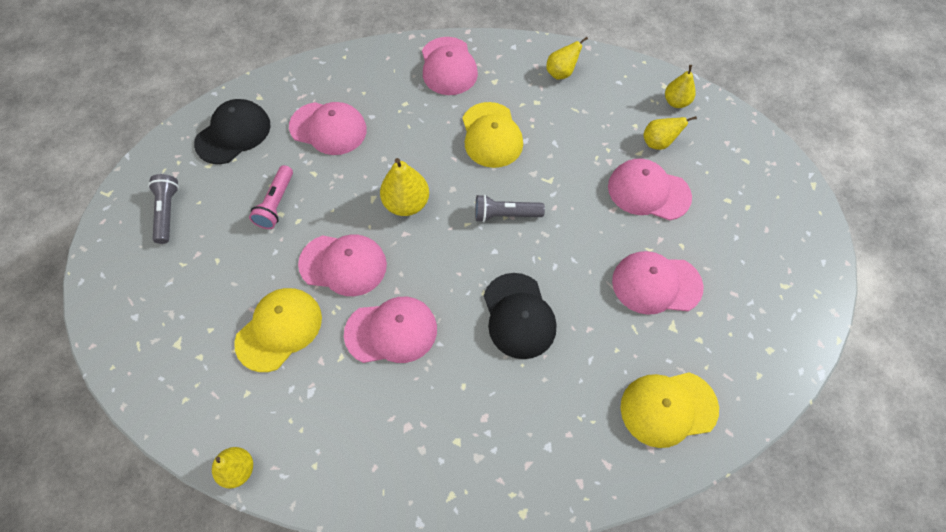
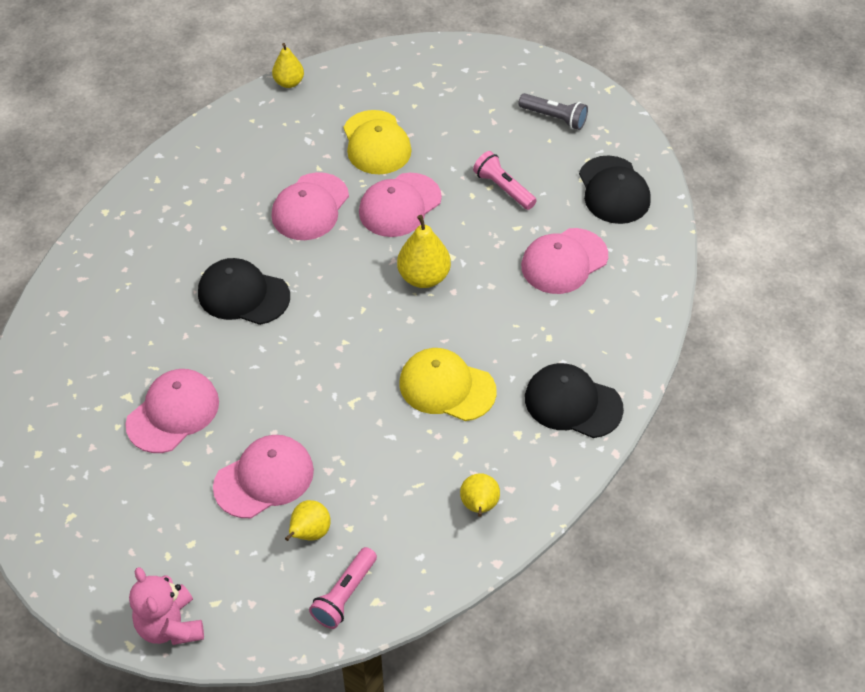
camera: 125 degrees right, 10 degrees down
pink cap [422,37,478,95] -> black cap [525,363,624,438]
grey flashlight [475,194,545,222] -> none
yellow cap [620,372,719,448] -> none
yellow pear [665,65,696,108] -> pink flashlight [309,547,377,629]
none -> pink teddy bear [129,567,204,645]

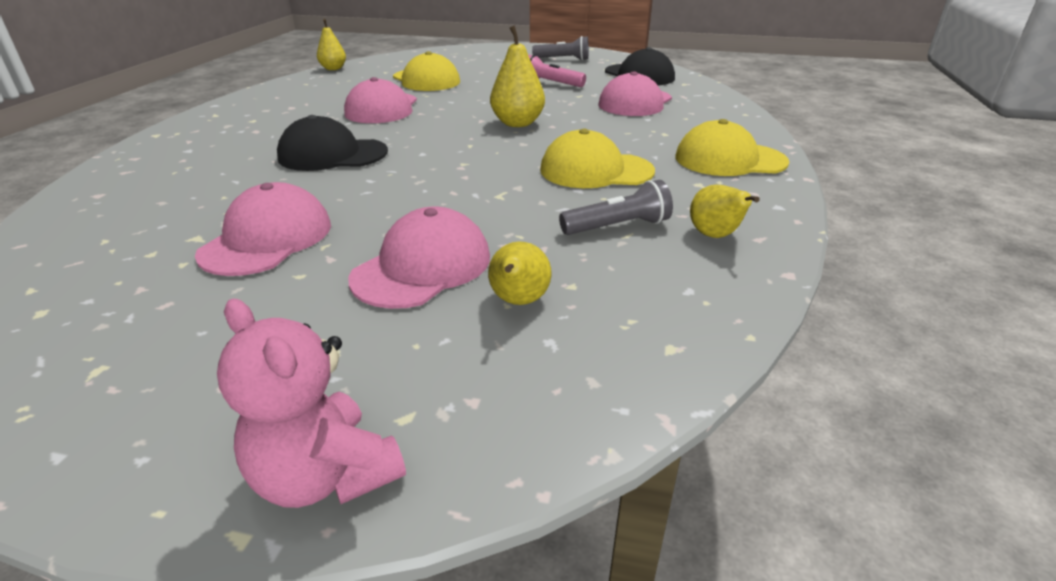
camera: 20 degrees left, 20 degrees down
pink flashlight [309,547,377,629] -> none
pink cap [359,173,442,237] -> none
black cap [525,363,624,438] -> yellow cap [675,119,789,176]
none -> grey flashlight [559,180,673,235]

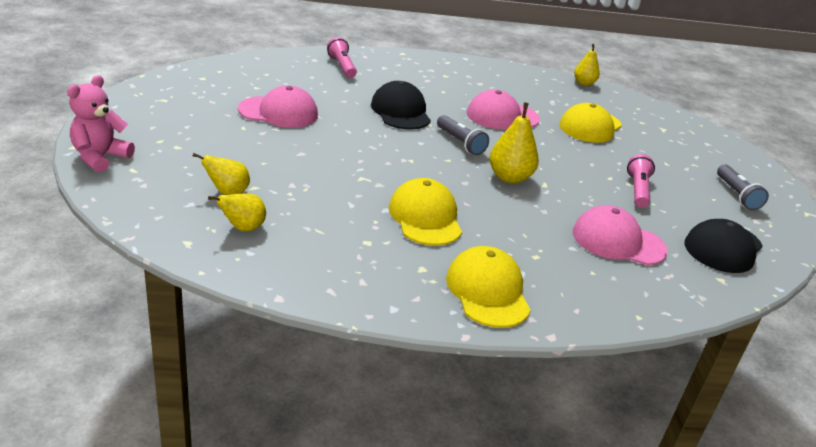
camera: 70 degrees right, 0 degrees up
pink cap [348,207,490,309] -> none
grey flashlight [559,180,673,235] -> grey flashlight moved to [437,115,489,155]
yellow pear [690,185,760,238] -> yellow pear moved to [208,193,266,231]
none -> pink flashlight [327,37,357,78]

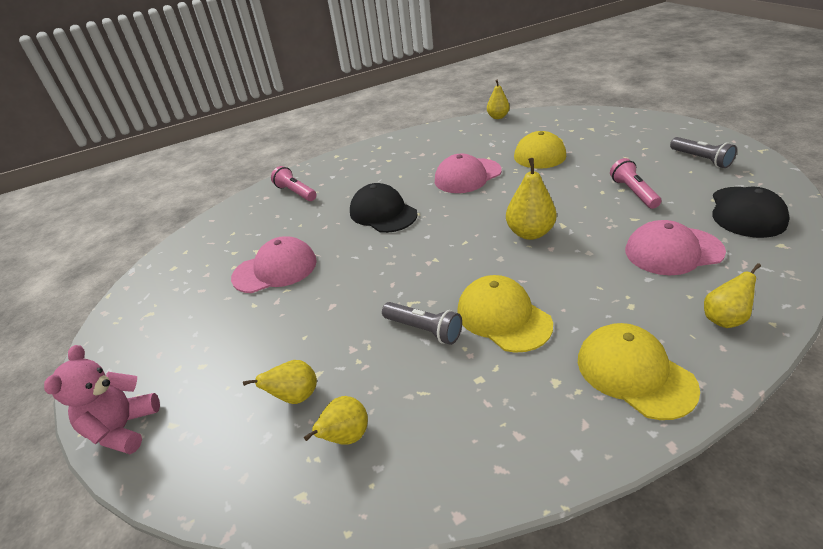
camera: 15 degrees left, 5 degrees up
grey flashlight [437,115,489,155] -> grey flashlight moved to [382,302,462,345]
none -> yellow pear [704,263,761,328]

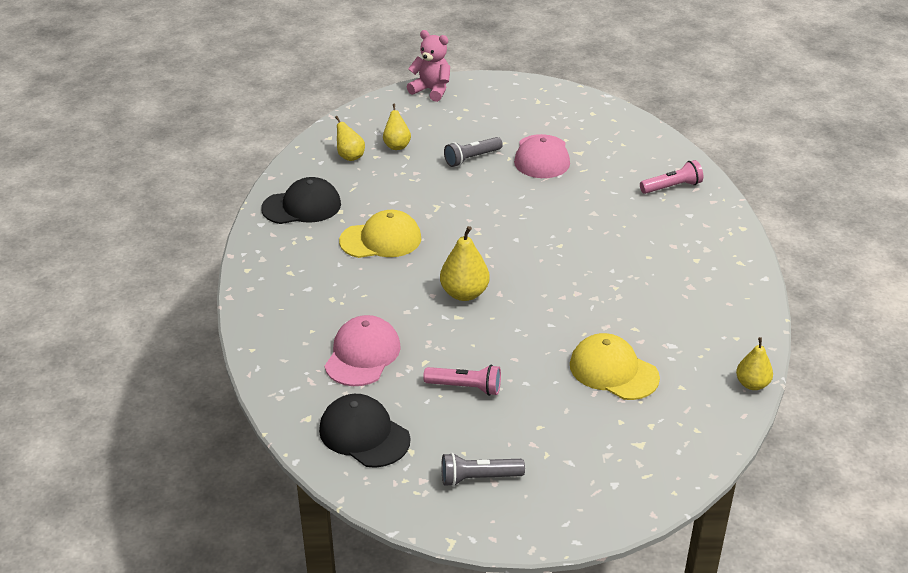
camera: 110 degrees right, 0 degrees up
black cap [350,183,418,233] -> black cap moved to [261,177,341,224]
grey flashlight [382,302,462,345] -> grey flashlight moved to [444,137,503,167]
pink cap [435,153,502,193] -> none
yellow cap [578,323,700,420] -> none
yellow pear [704,263,761,328] -> none

